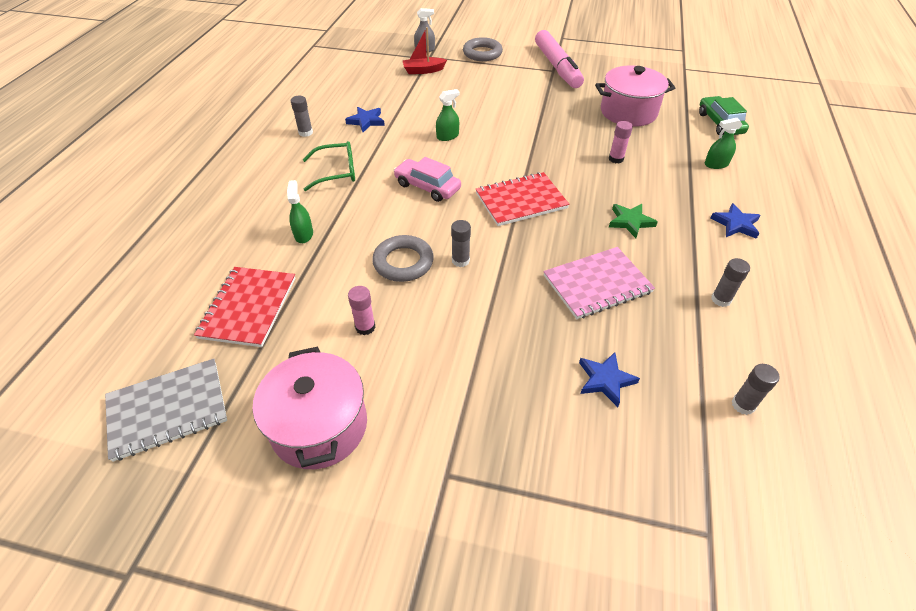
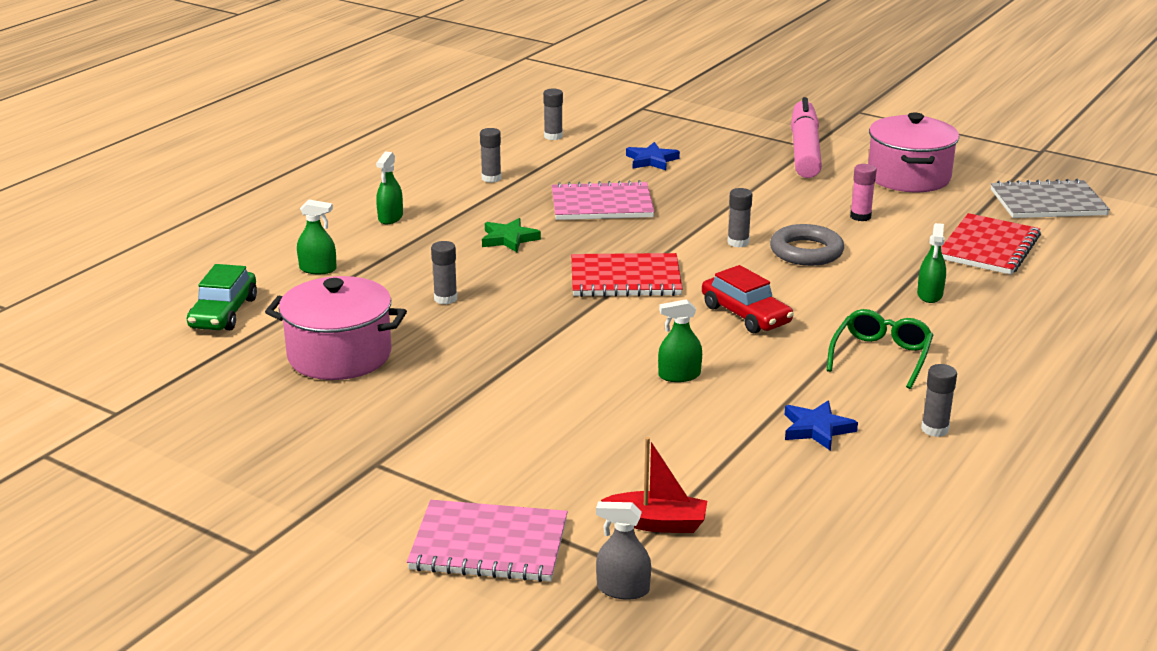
camera: 160 degrees left, 20 degrees down
green glasses [303,141,355,191] -> green glasses turned 105 degrees clockwise [826,309,933,389]
pink car [393,157,461,202] -> red car [702,265,794,333]
grey ring [463,37,503,61] -> pink notebook [407,500,568,582]
pink marker [535,30,584,88] -> pink marker moved to [791,97,822,178]
pink glue stick [609,121,633,163] -> grey glue stick [431,241,457,304]
blue star [710,203,761,239] -> green spray bottle [376,152,403,224]

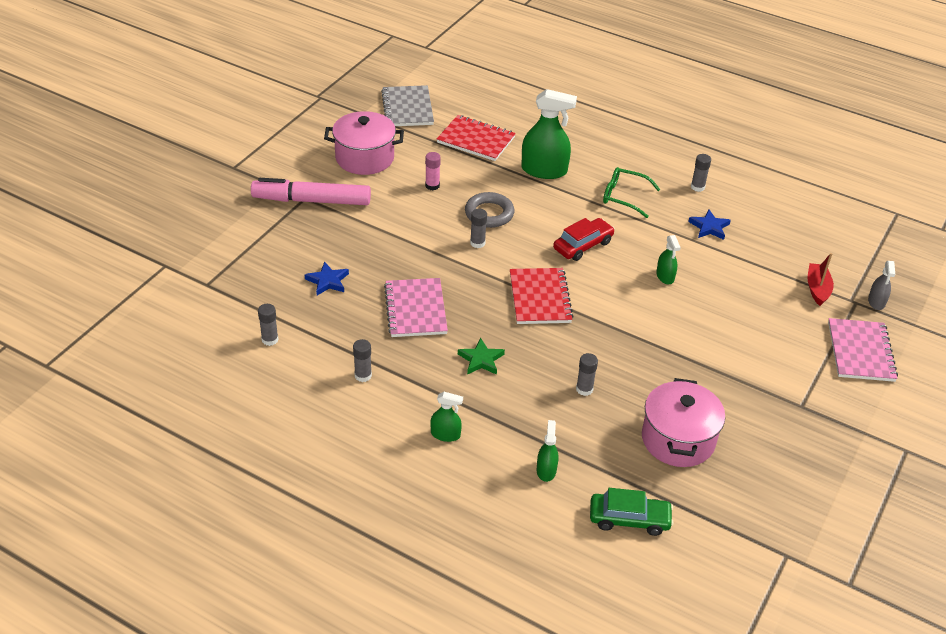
camera: 95 degrees left, 15 degrees up
green spray bottle [917,223,946,303] -> green spray bottle [521,89,577,179], size x1.95

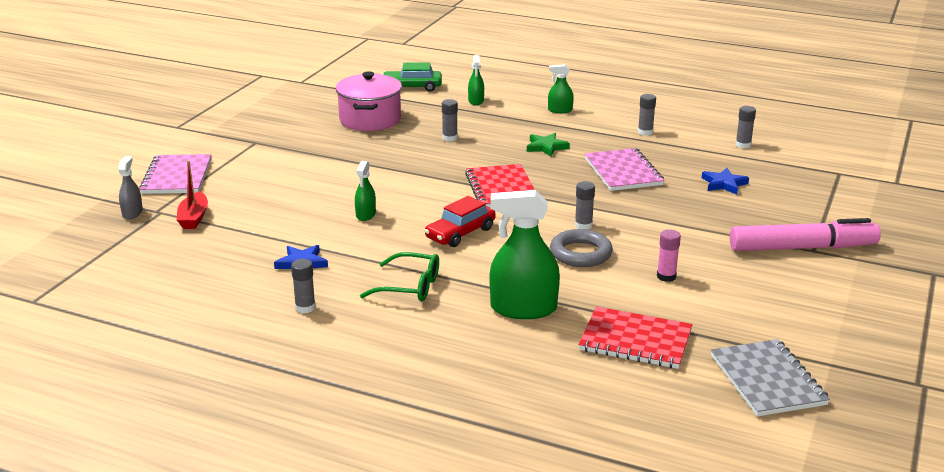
camera: 175 degrees right, 15 degrees down
pink pot [324,111,404,175] -> none
green spray bottle [656,235,681,284] -> green spray bottle turned 150 degrees counterclockwise [355,161,376,221]

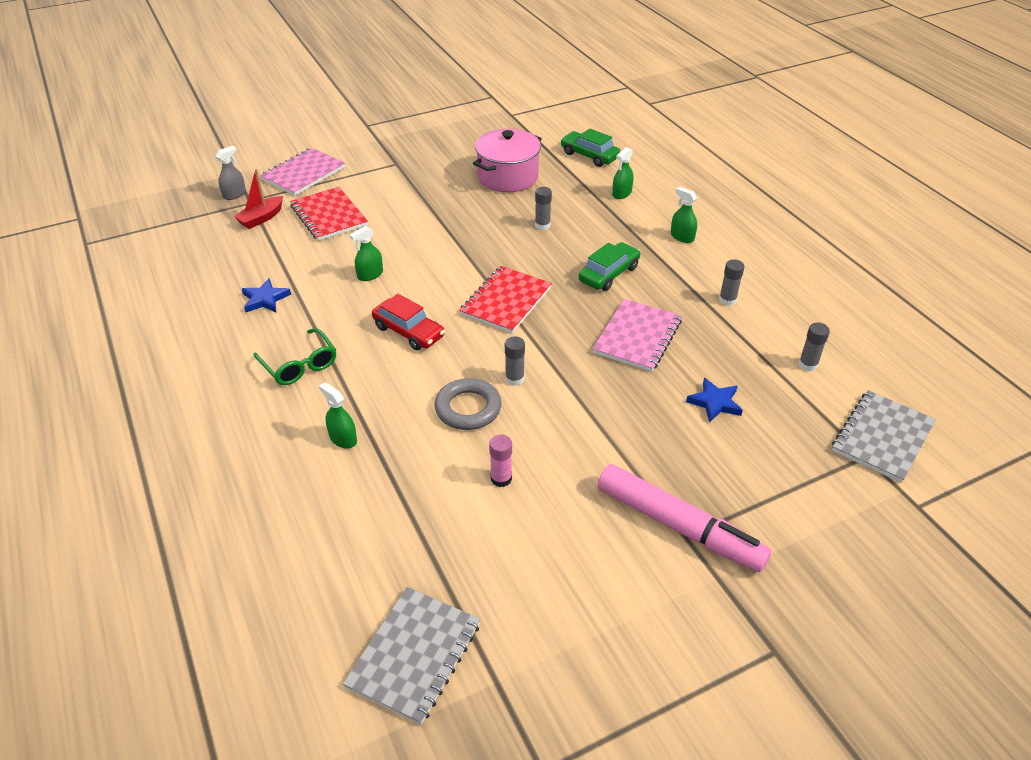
camera: 40 degrees right, 15 degrees up
grey glue stick [291,259,316,313] -> none
red car [424,196,496,247] -> red car turned 135 degrees counterclockwise [372,294,445,350]
green spray bottle [489,190,560,319] -> green spray bottle [319,382,357,449], size x0.51
green star [527,133,570,157] -> green car [579,242,640,291]
red notebook [579,306,692,369] -> red notebook moved to [290,187,368,241]
none -> grey notebook [832,390,936,483]

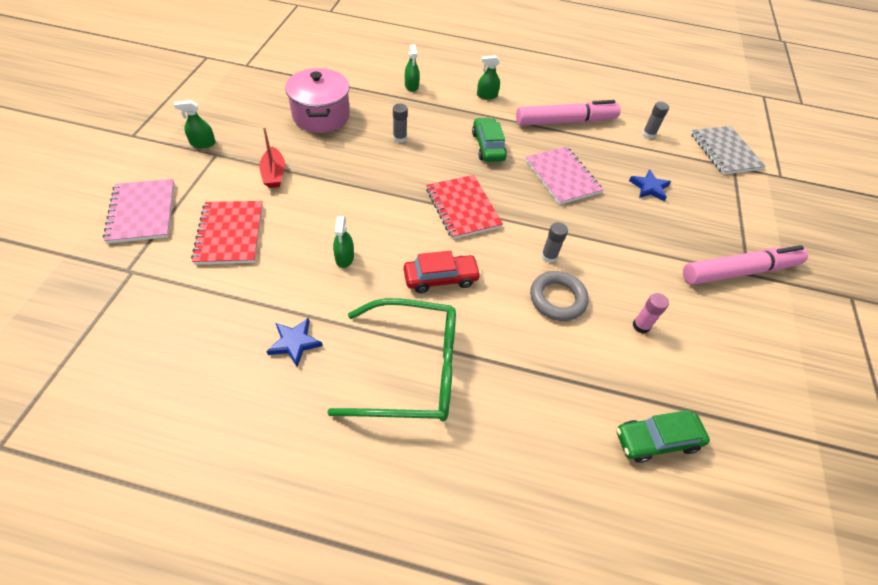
camera: 55 degrees left, 10 degrees up
grey spray bottle [216,146,246,200] -> none
red boat [234,169,283,229] -> red boat moved to [259,127,285,188]
green glasses [253,328,336,385] -> green glasses [327,298,456,421], size x1.76
red notebook [290,187,368,241] -> red notebook turned 75 degrees clockwise [191,201,263,265]
green spray bottle [319,382,357,449] -> green spray bottle moved to [174,100,216,148]
grey notebook [343,587,480,725] -> none
green car [560,128,621,167] -> green car moved to [616,410,710,463]
grey glue stick [719,259,745,306] -> pink marker [516,100,621,126]

